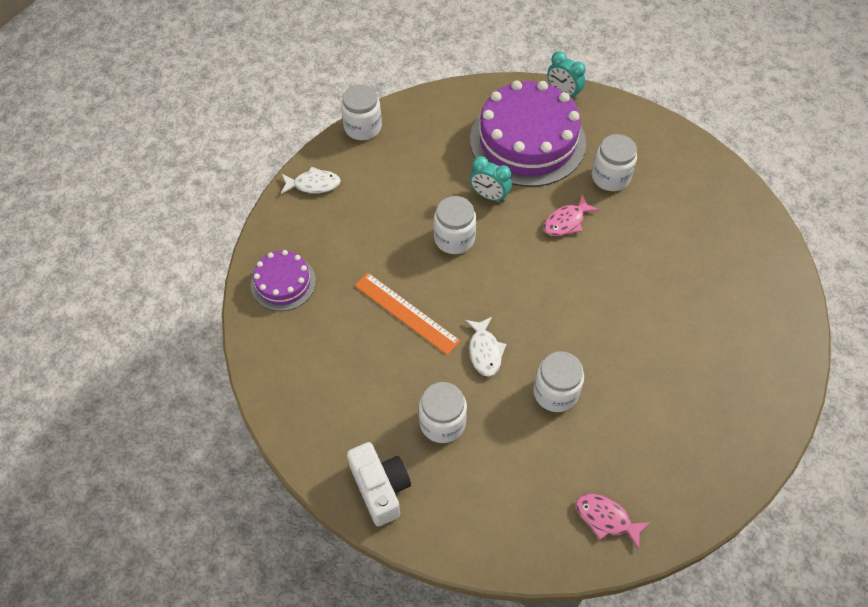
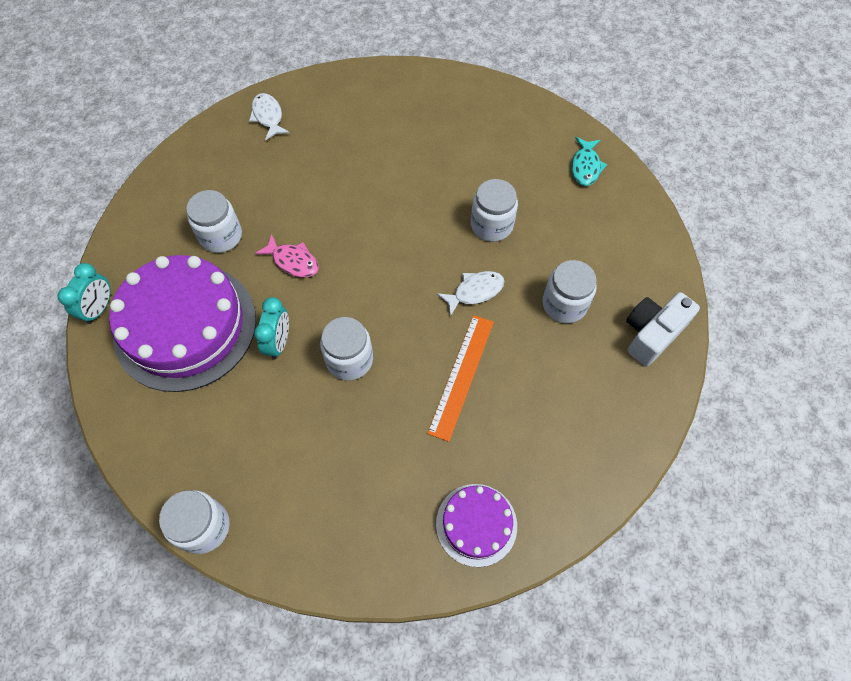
camera: 110 degrees left, 5 degrees up
white fish [281,167,341,194] -> white fish moved to [249,93,290,140]
pink fish [576,494,651,549] -> turquoise fish [571,137,607,186]

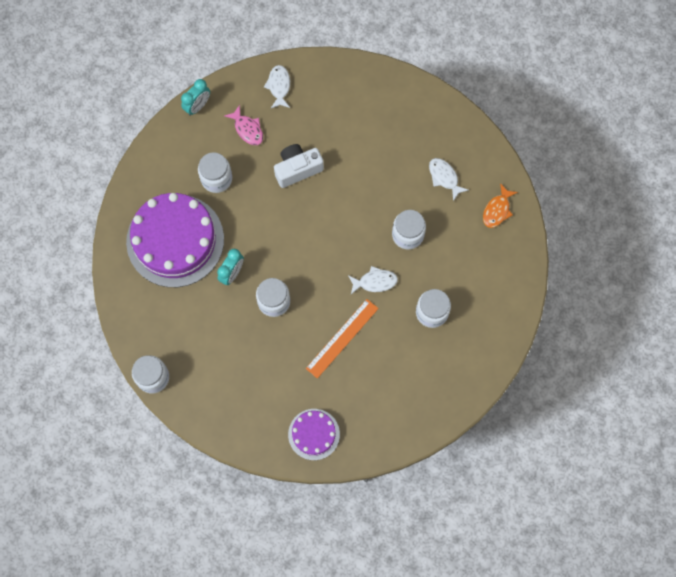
camera: 20 degrees right, 10 degrees up
turquoise clock [58,263,111,324] -> turquoise clock moved to [181,79,210,116]
pink fish [255,234,319,277] -> pink fish moved to [225,105,263,145]
turquoise fish [571,137,607,186] -> orange fish [483,183,518,228]
white camera [626,292,700,366] -> white camera moved to [274,144,324,188]
none -> white fish [429,158,468,201]

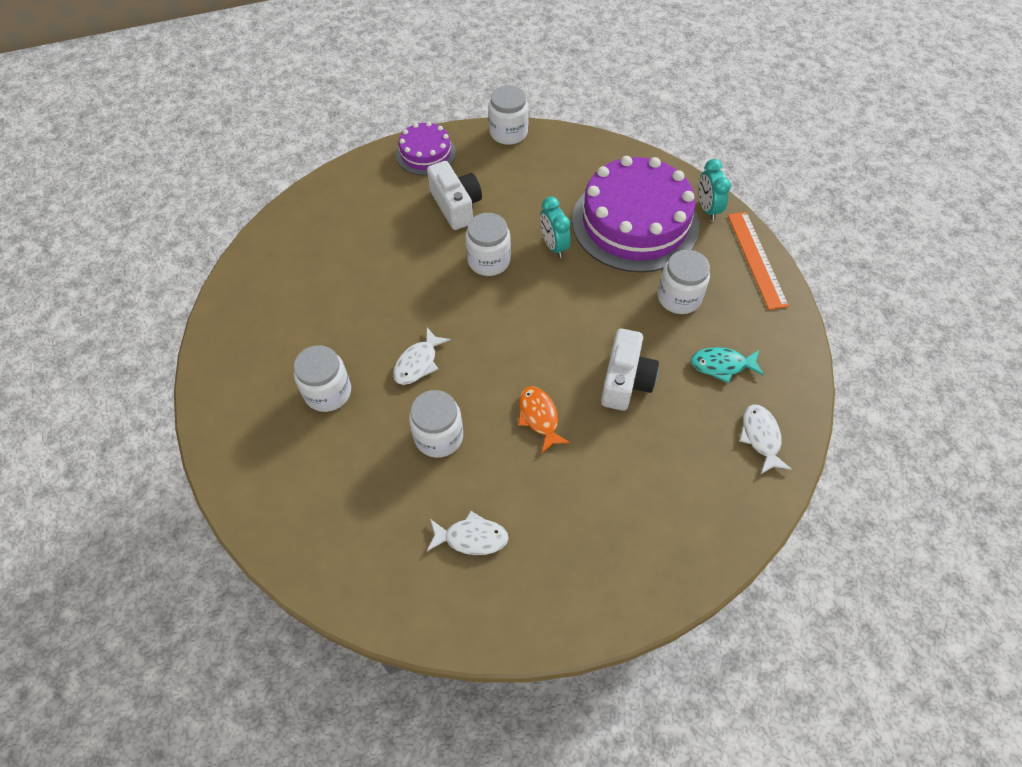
camera: 130 degrees right, 15 degrees down
turquoise clock [181,79,210,116] -> turquoise clock moved to [699,159,731,221]
pink fish [225,105,263,145] -> turquoise fish [691,347,764,383]
white fish [264,65,290,108] -> white fish turned 135 degrees counterclockwise [739,404,792,474]
purple cake [288,409,340,460] -> purple cake moved to [396,121,456,175]
orange ruler [306,299,379,378] -> orange ruler moved to [728,212,789,310]
orange fish [483,183,518,228] -> orange fish moved to [518,386,570,454]
none -> white camera [427,161,482,230]

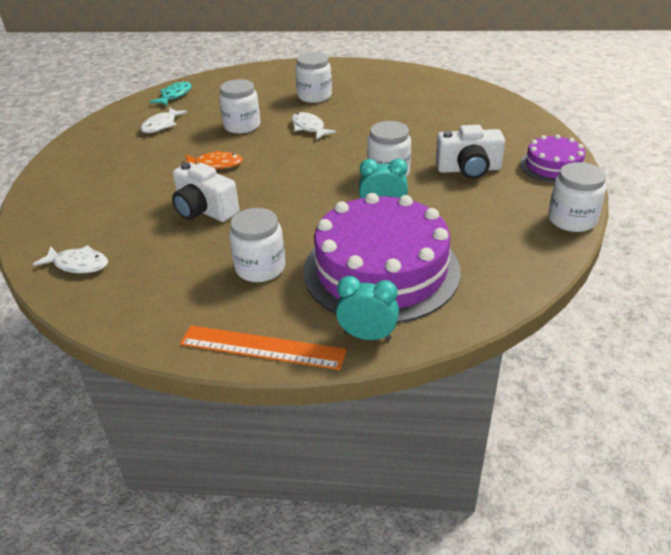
camera: 115 degrees right, 20 degrees down
turquoise fish [691,347,764,383] -> turquoise fish moved to [149,81,192,106]

